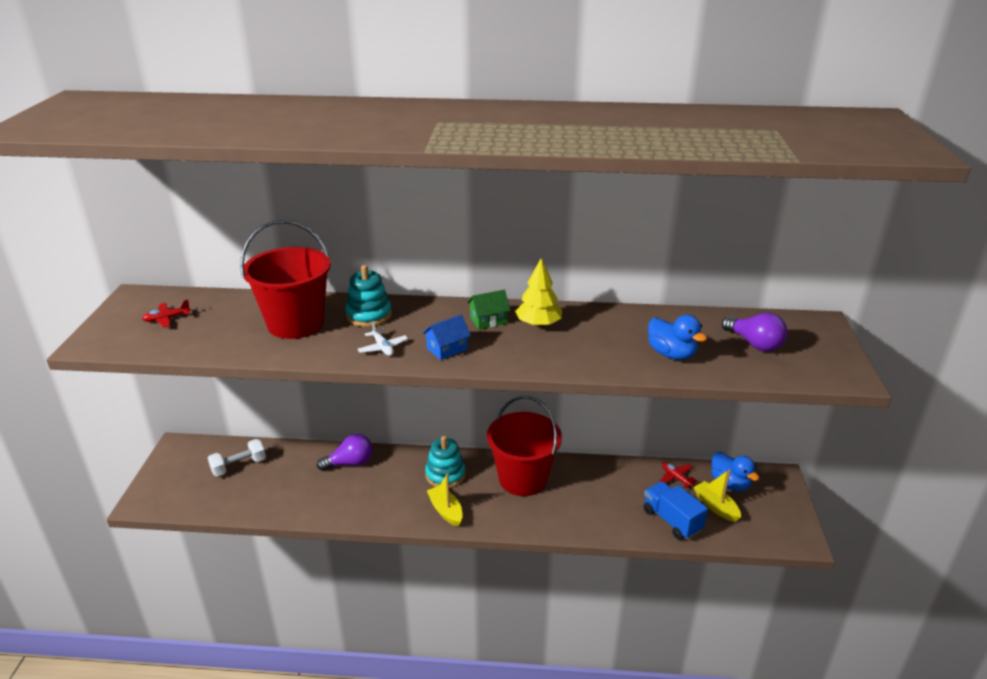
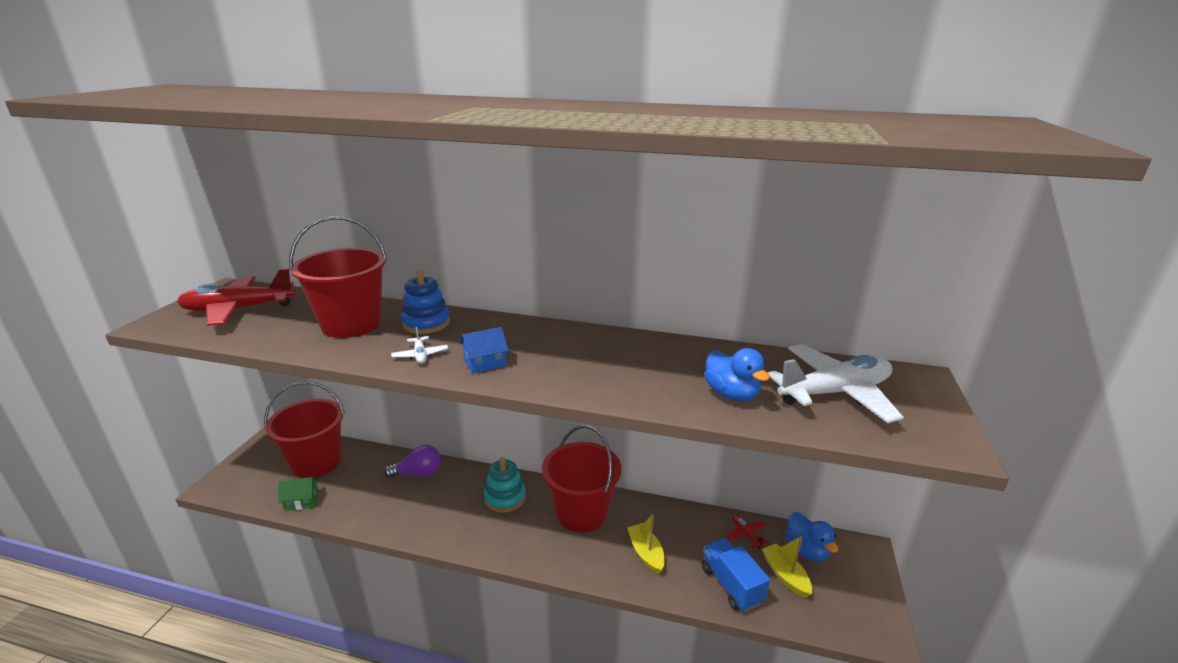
camera: 10 degrees right, 5 degrees down
red plane [142,300,191,328] -> red plane [177,268,295,326], size x2.36
white dumbbell [208,439,266,477] -> red bucket [264,381,345,478]
turquoise stacking toy [345,265,392,327] -> blue stacking toy [401,270,450,334]
yellow boat [427,473,463,527] -> yellow boat moved to [627,514,665,574]
green house [467,290,511,329] -> green house moved to [278,477,319,511]
yellow tree [515,258,562,327] -> none
purple light bulb [722,313,787,351] -> white plane [768,344,904,423]

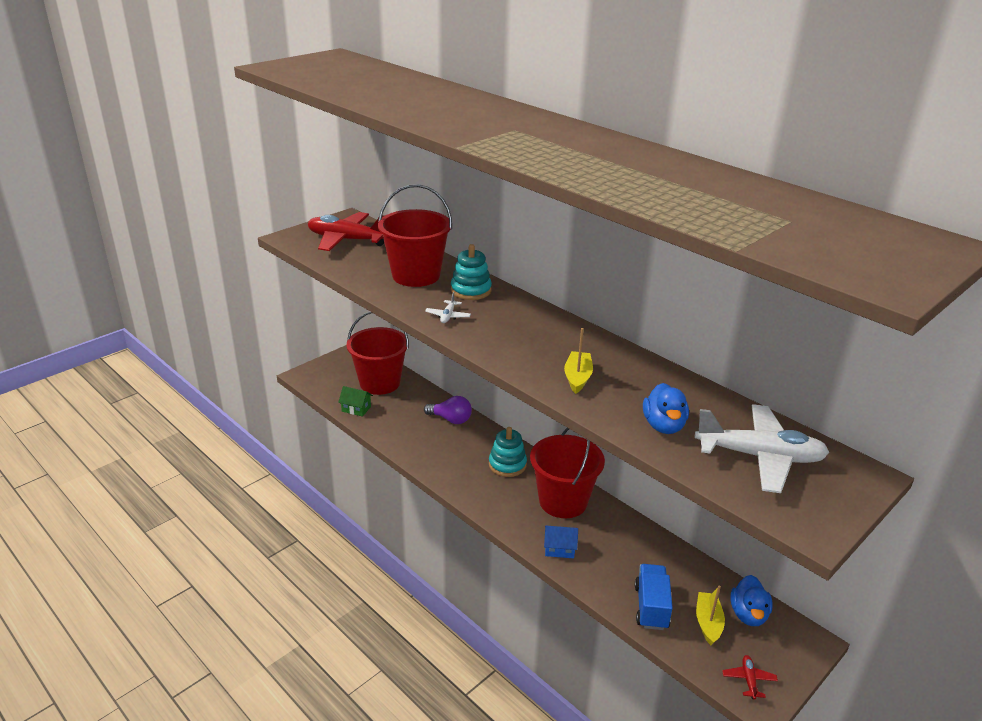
camera: 30 degrees right, 5 degrees up
blue stacking toy [401,270,450,334] -> turquoise stacking toy [451,244,492,300]
blue house [460,327,509,374] -> blue house moved to [544,526,578,558]
yellow boat [627,514,665,574] -> yellow boat moved to [564,328,593,394]
red plane [726,515,769,549] -> red plane moved to [722,655,778,700]

